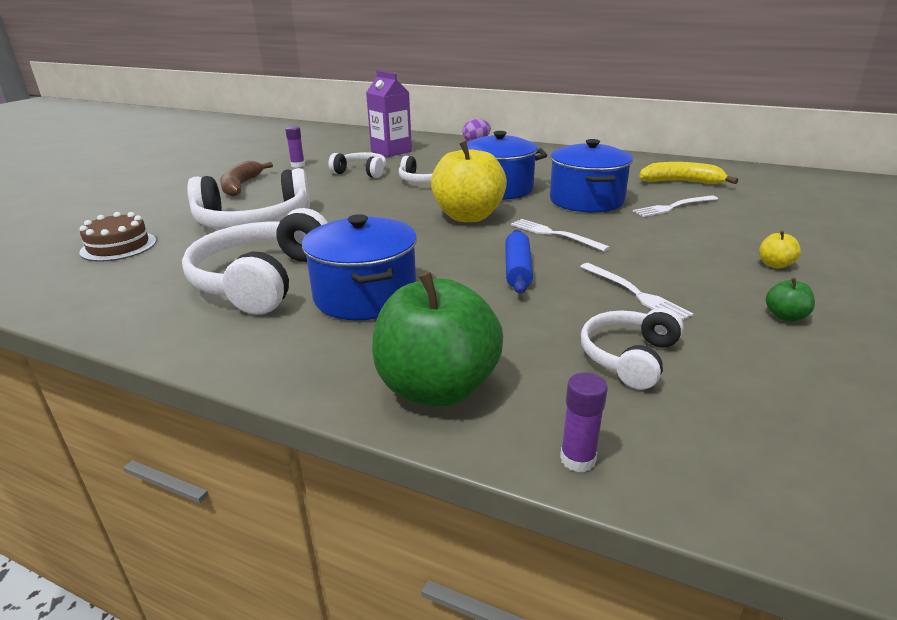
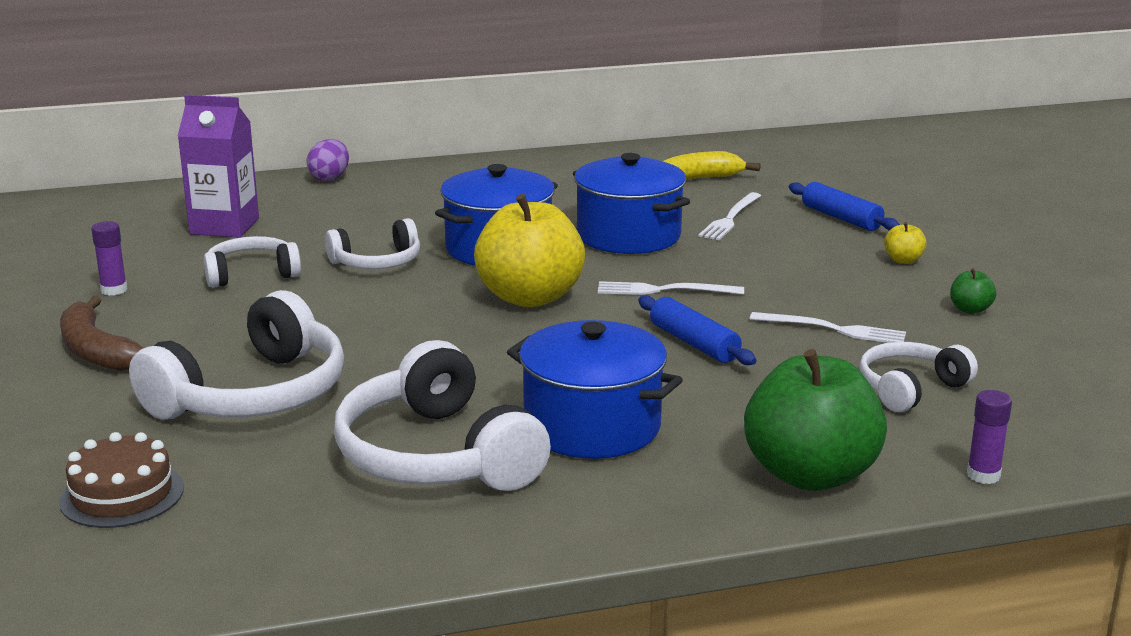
camera: 40 degrees left, 5 degrees down
white headphones [581,308,683,390] -> white headphones turned 60 degrees clockwise [859,342,978,412]
none -> blue rolling pin [789,182,900,231]

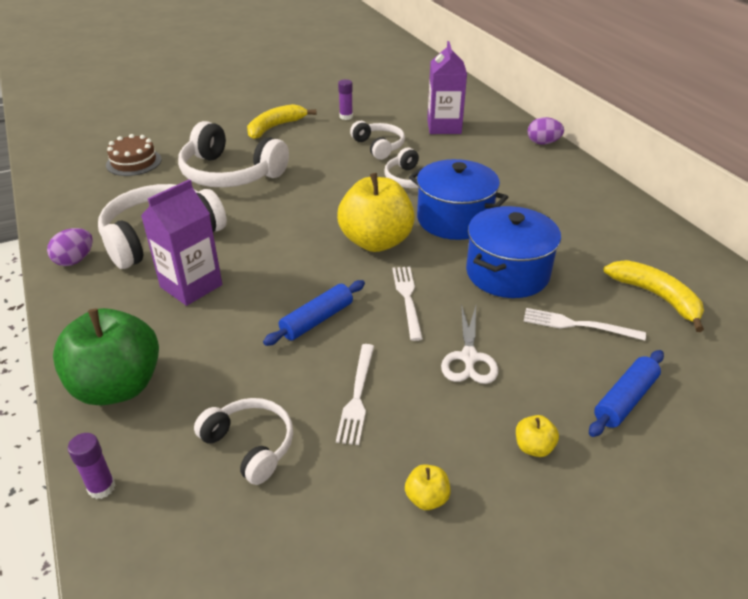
camera: 80 degrees right, 15 degrees up
brown banana [60,296,143,371] -> yellow banana [247,104,316,139]
blue pot [507,320,683,459] -> purple carton [141,179,222,306]
green apple [950,268,996,314] -> yellow apple [405,464,451,510]
none -> purple egg [47,228,93,266]
none -> white scissors [441,304,499,384]

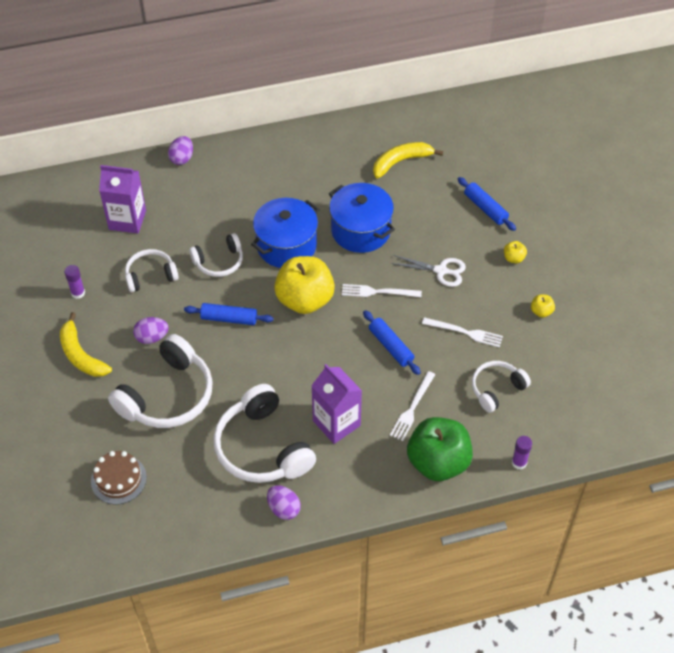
camera: 80 degrees left, 15 degrees up
white fork [523,308,646,341] -> white fork moved to [390,371,436,441]
none -> purple egg [133,317,169,344]
none -> blue rolling pin [184,303,274,325]

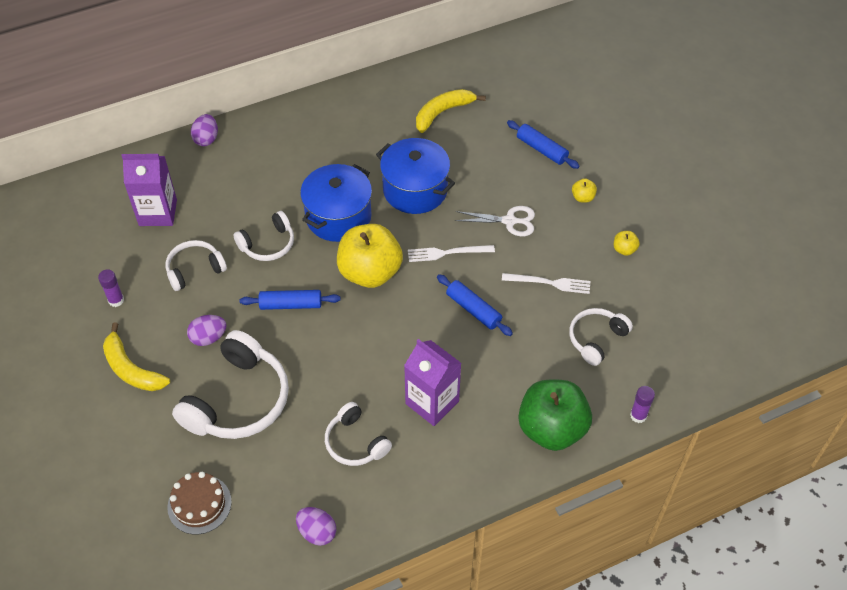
camera: 10 degrees left, 0 degrees up
white headphones [213,384,316,483] -> white headphones [325,402,392,466], size x0.57
purple egg [267,485,301,520] -> purple egg moved to [296,507,336,546]
white fork [390,371,436,441] -> none

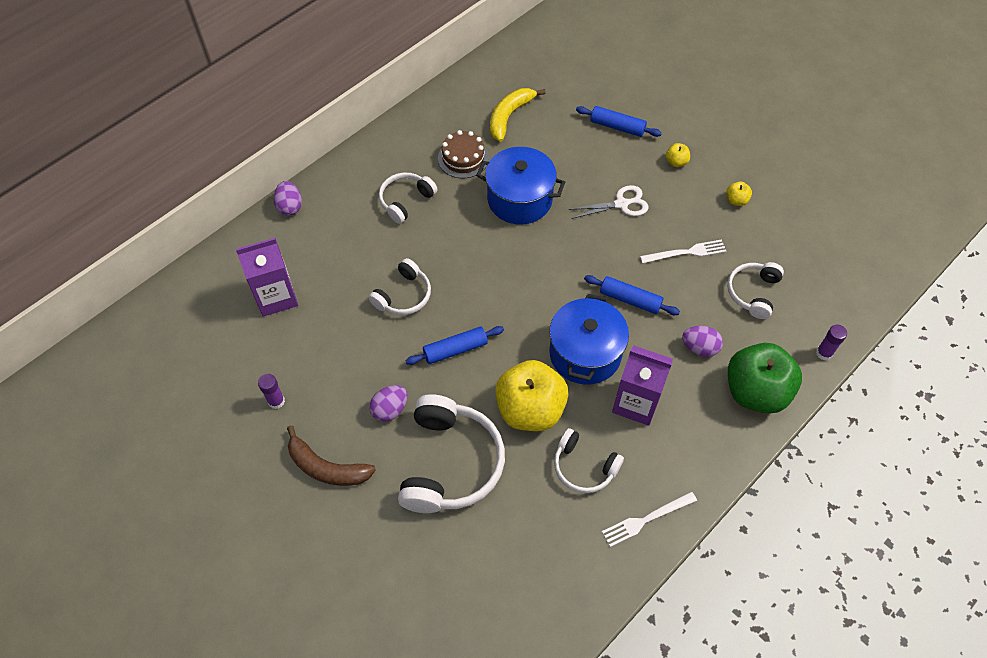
camera: 20 degrees left, 5 degrees up
yellow banana [103,323,170,391] -> brown banana [287,425,376,486]
white headphones [166,240,227,291] -> white headphones moved to [379,173,437,224]
brown cake [167,472,232,534] -> brown cake moved to [438,130,489,179]
purple egg [296,507,336,546] -> purple egg moved to [682,326,723,357]
blue pot [300,164,372,242] -> blue pot moved to [549,294,629,385]
yellow apple [337,224,403,288] -> yellow apple moved to [495,360,569,431]
white fork [408,245,495,262] -> white fork moved to [602,492,697,547]

